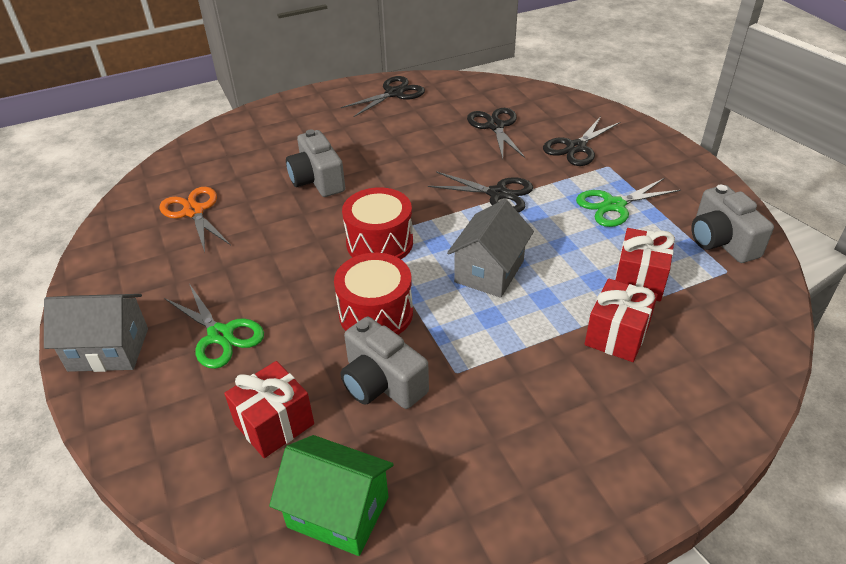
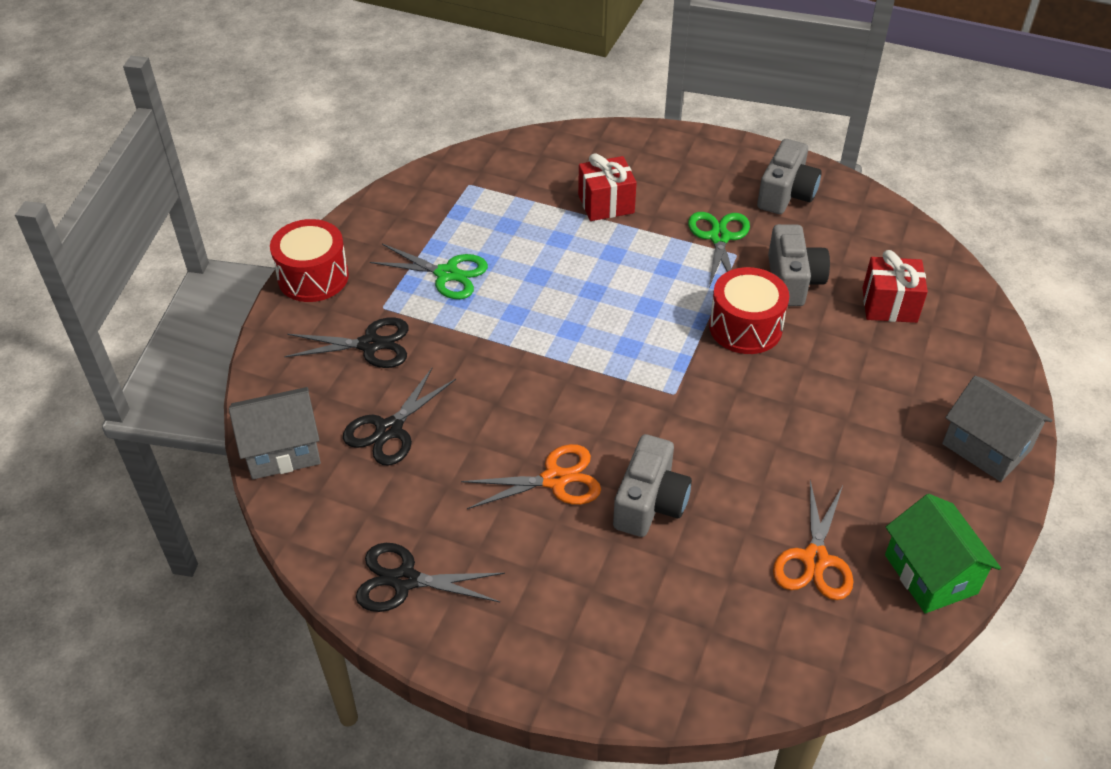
camera: 135 degrees left, 5 degrees up
green scissors [164,285,264,369] -> green scissors moved to [688,212,750,287]
green house [269,435,394,556] -> green house moved to [885,494,1001,613]
red drum [342,187,413,259] -> red drum moved to [270,219,349,302]
black scissors [428,171,533,212] -> none
grey house [447,199,534,298] -> grey house moved to [229,387,321,479]
red gift [616,228,675,301] -> none
grey camera [692,185,774,263] -> grey camera moved to [757,139,822,214]
none -> orange scissors [461,444,601,509]

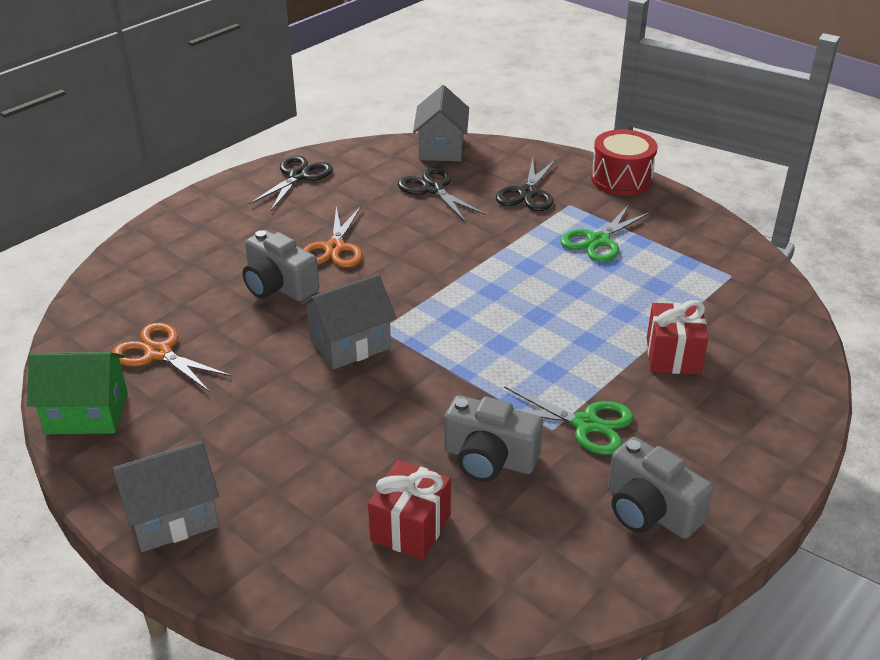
camera: 110 degrees right, 10 degrees down
red drum [709,267,789,354] -> none
none -> grey house [300,274,396,369]

